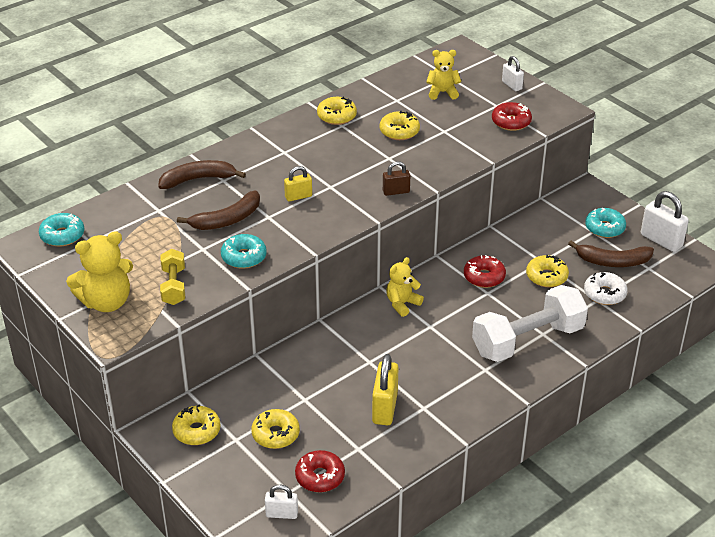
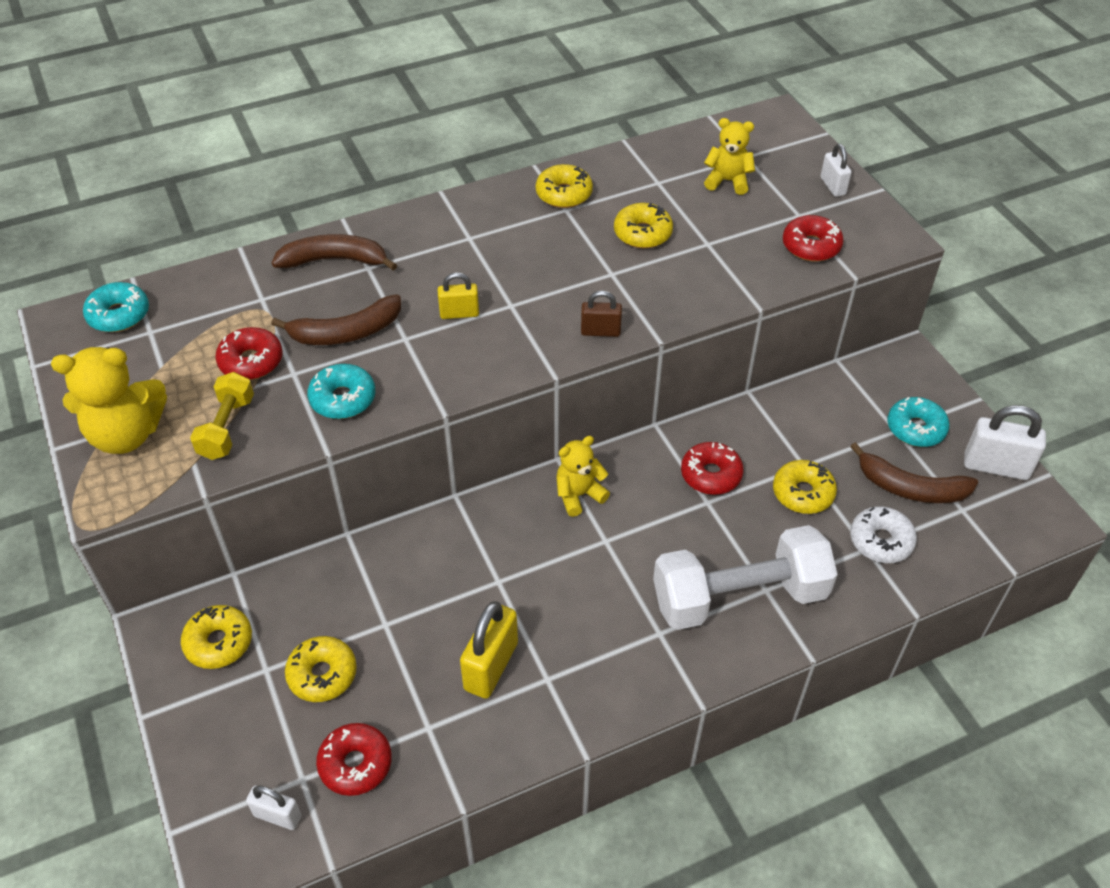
camera: 15 degrees right, 10 degrees up
white padlock [641,191,689,252] -> white padlock turned 45 degrees counterclockwise [964,405,1046,480]
none -> red donut [215,327,283,380]

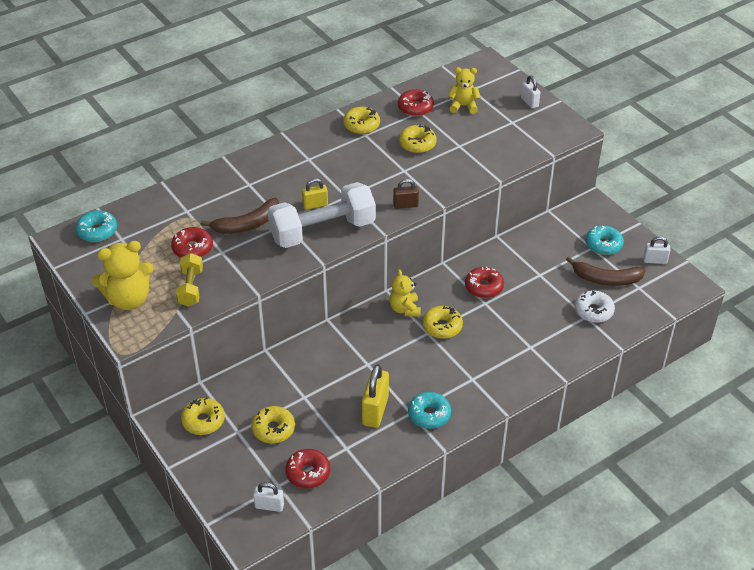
camera: 10 degrees left, 5 degrees down
brown banana [272,234,397,271] -> none
turquoise donut [307,364,375,419] -> turquoise donut moved to [408,392,451,429]
yellow teddy bear [556,436,610,517] -> yellow teddy bear turned 60 degrees counterclockwise [389,269,421,317]
white dumbbell [653,525,838,630] -> white dumbbell moved to [268,182,376,248]
yellow donut [773,460,837,514] -> yellow donut moved to [422,306,463,339]
red donut [783,215,844,261] -> red donut moved to [398,89,434,116]
white padlock [964,405,1046,480] -> white padlock [643,236,670,264], size x0.59

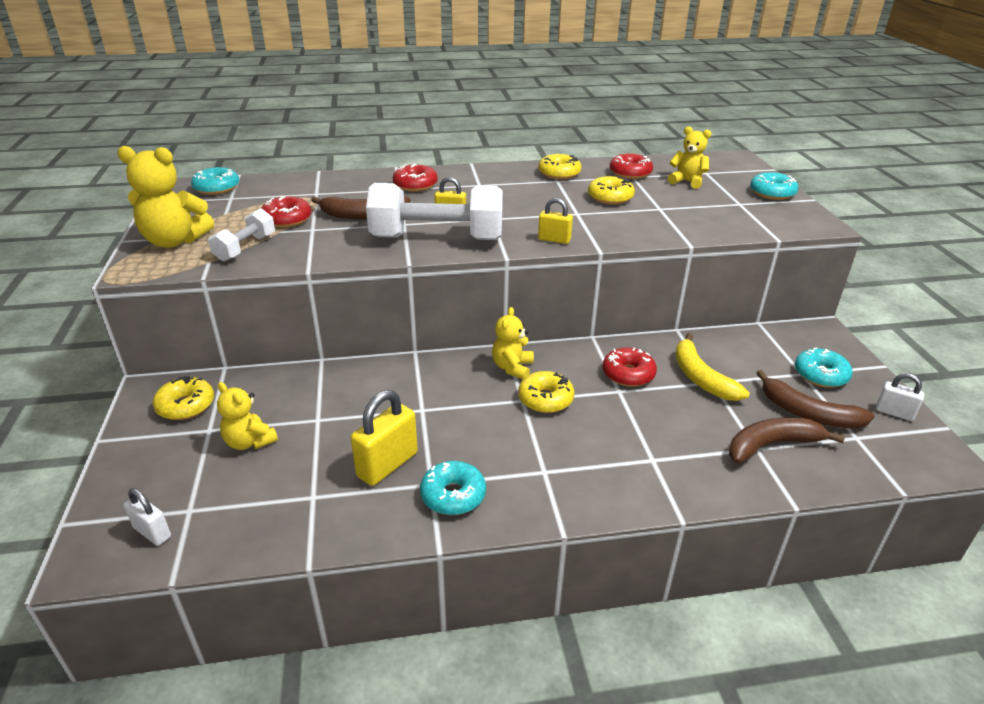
camera: 25 degrees right, 10 degrees down
yellow dumbbell [176,253,203,307] -> white dumbbell [208,208,275,262]
yellow donut [251,406,295,443] -> yellow teddy bear [217,382,278,450]
red donut [285,449,330,488] -> red donut moved to [393,163,438,192]
brown padlock [393,179,419,209] -> yellow padlock [538,198,573,244]
white padlock [521,76,540,109] -> turquoise donut [750,172,798,200]
white donut [574,291,615,323] -> brown banana [729,418,845,464]
none -> yellow banana [675,333,750,401]

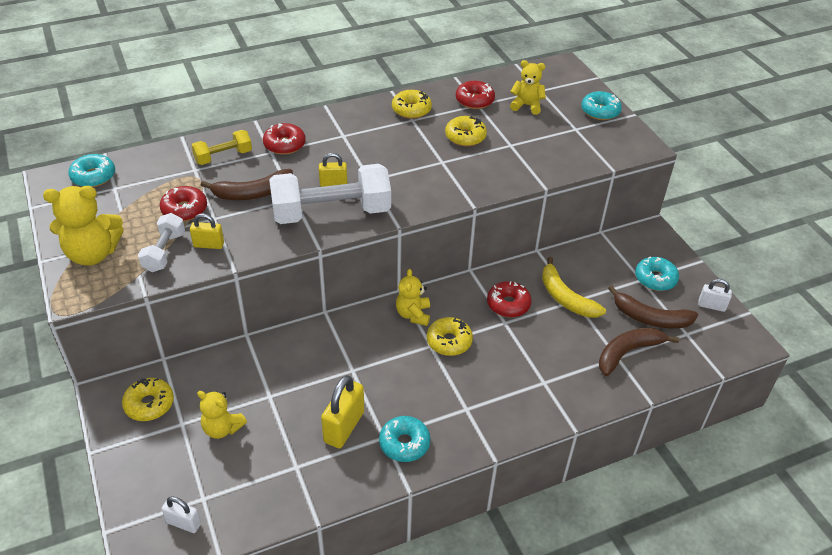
camera: 15 degrees left, 10 degrees up
yellow padlock [538,198,573,244] -> yellow padlock moved to [190,213,224,249]
none -> yellow dumbbell [191,130,252,165]

